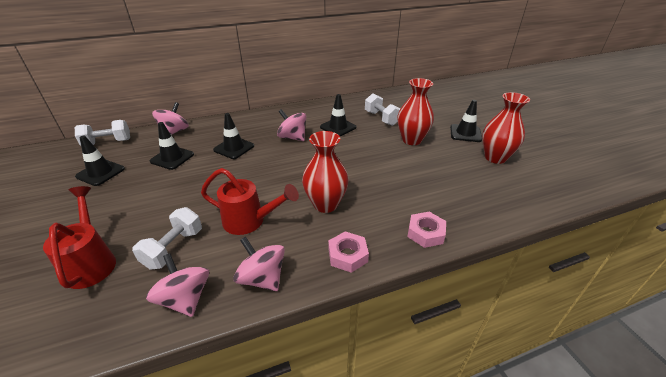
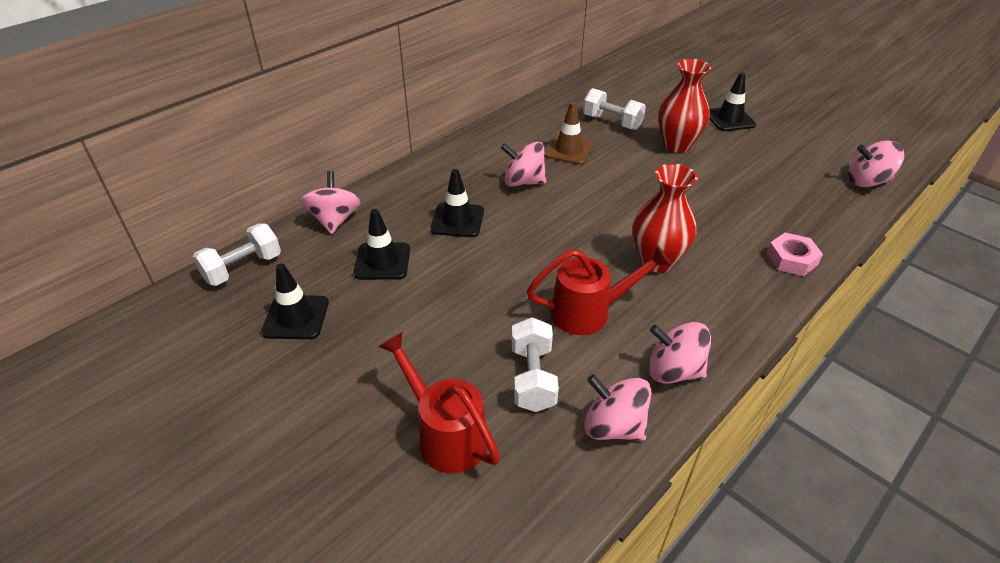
camera: 25 degrees left, 5 degrees up
black traffic cone [320,94,357,136] -> brown traffic cone [544,102,594,165]
pink nut [328,231,369,273] -> none
red vase [482,92,530,164] -> none
none -> pink spinning top [848,141,904,187]

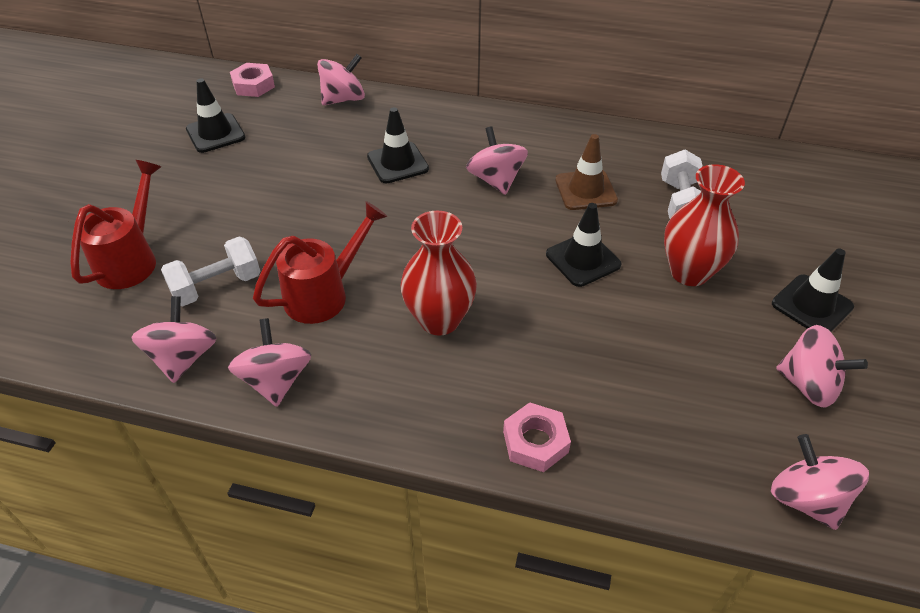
camera: 60 degrees right, 5 degrees up
white dumbbell [193,223,281,286] -> pink nut [230,63,275,97]
black traffic cone [353,209,410,280] -> black traffic cone moved to [546,203,621,287]
red watering can [527,245,672,335] -> red watering can turned 90 degrees counterclockwise [253,201,387,324]
none -> pink spinning top [776,325,868,407]

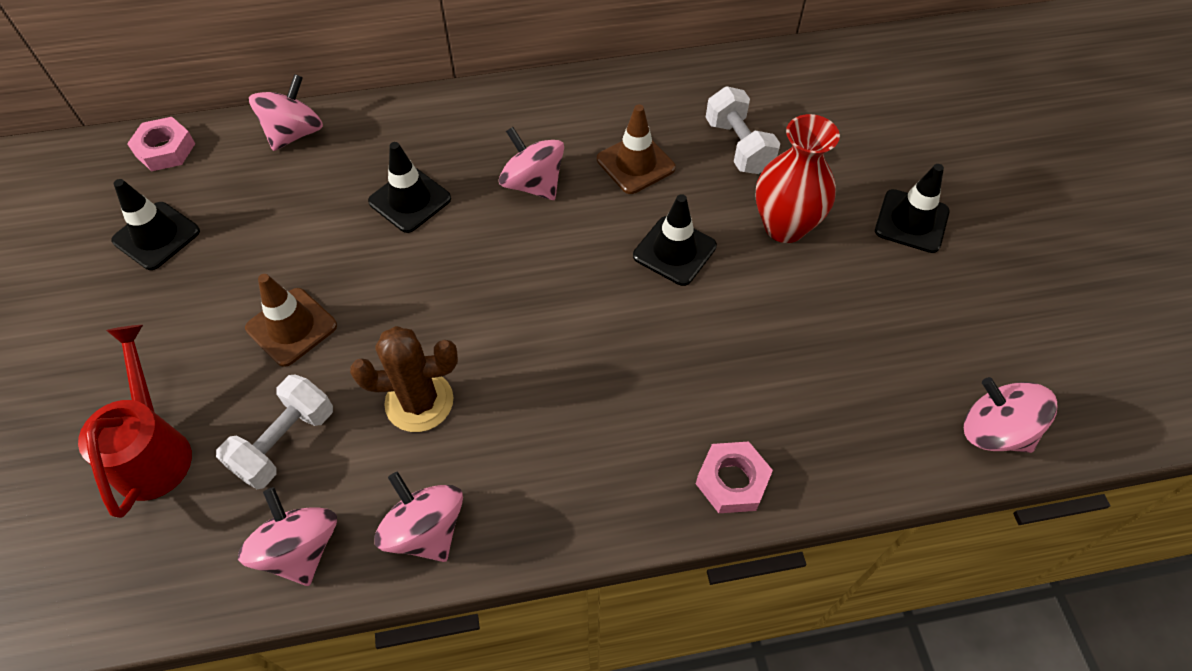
camera: 25 degrees left, 10 degrees up
red watering can [253,201,387,324] -> brown cactus [350,326,458,432]
red vase [400,211,477,336] -> none
pink spinning top [776,325,868,407] -> none
none -> brown traffic cone [245,274,337,367]

